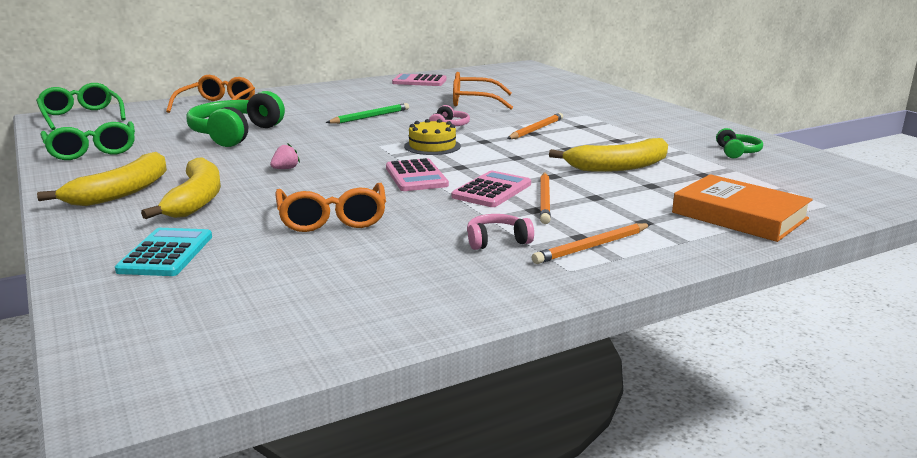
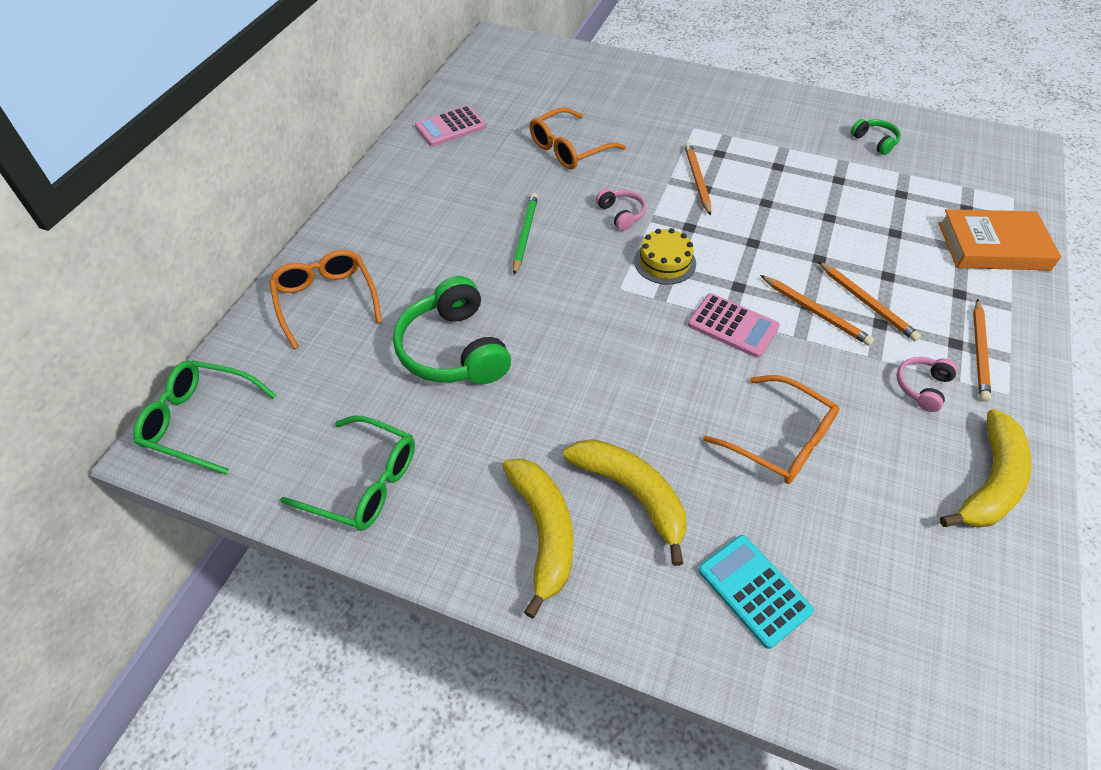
camera: 40 degrees left, 30 degrees up
pink strawberry [270,143,300,169] -> none
pink calculator [451,171,531,207] -> orange pencil [760,275,874,346]
yellow banana [549,138,668,172] -> yellow banana moved to [940,409,1032,528]

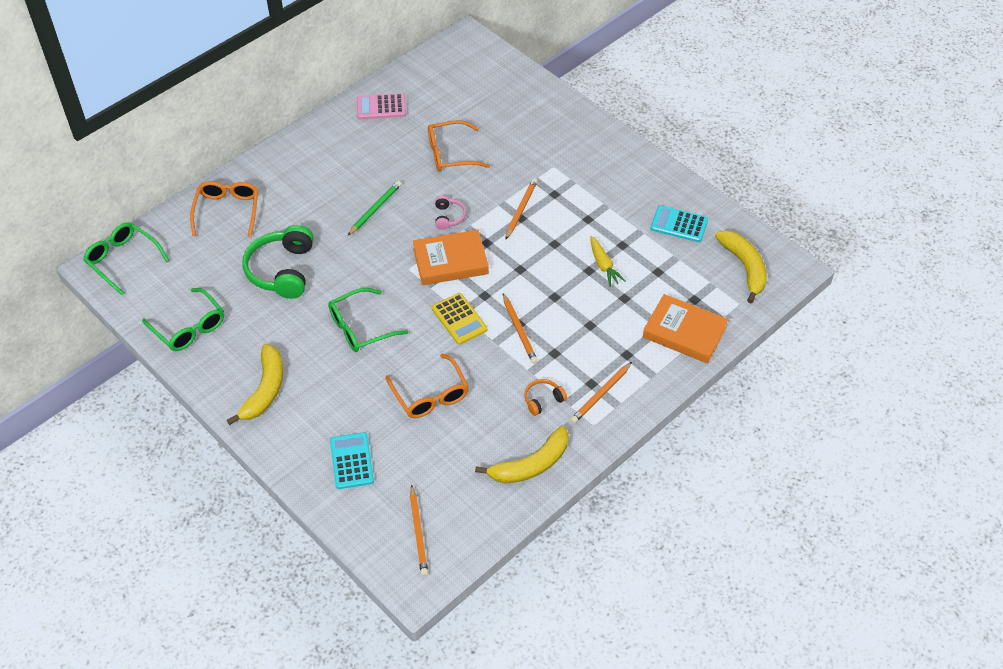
camera: 25 degrees right, 0 degrees up
yellow banana [563,439,686,566] -> yellow banana moved to [715,230,767,303]
yellow cake [634,228,696,285] -> orange book [413,230,489,285]
pink calculator [688,293,780,358] -> yellow calculator [432,293,488,345]
orange pencil [818,261,921,341] -> orange pencil moved to [410,485,428,576]
green headphones [851,119,901,155] -> turquoise calculator [651,205,708,242]
pink headphones [896,357,958,412] -> orange headphones [524,379,567,416]
none -> green glasses [328,288,408,352]
none -> yellow carrot [591,236,626,287]

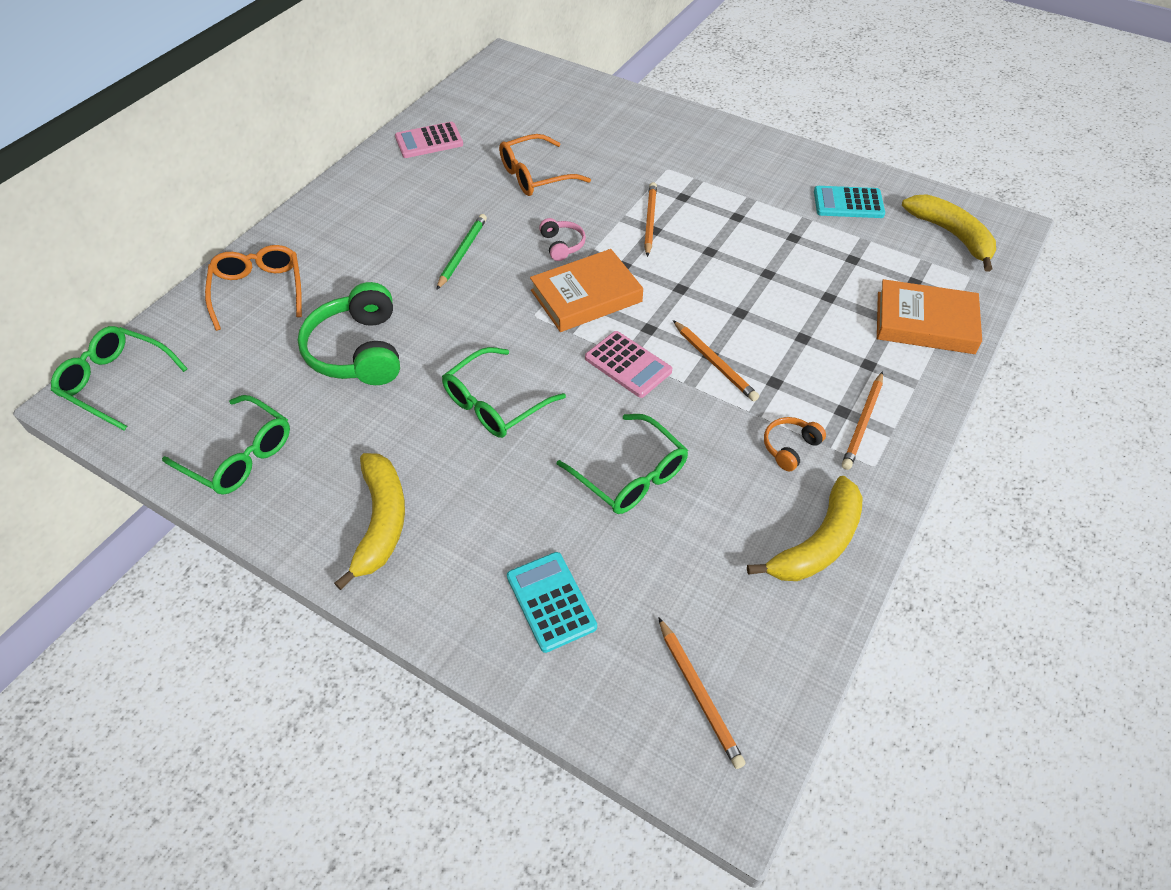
camera: 15 degrees left, 0 degrees up
orange glasses [385,354,469,418] -> green glasses [557,414,688,514]
yellow calculator [432,293,488,345] -> pink calculator [585,331,672,398]
yellow carrot [591,236,626,287] -> none

